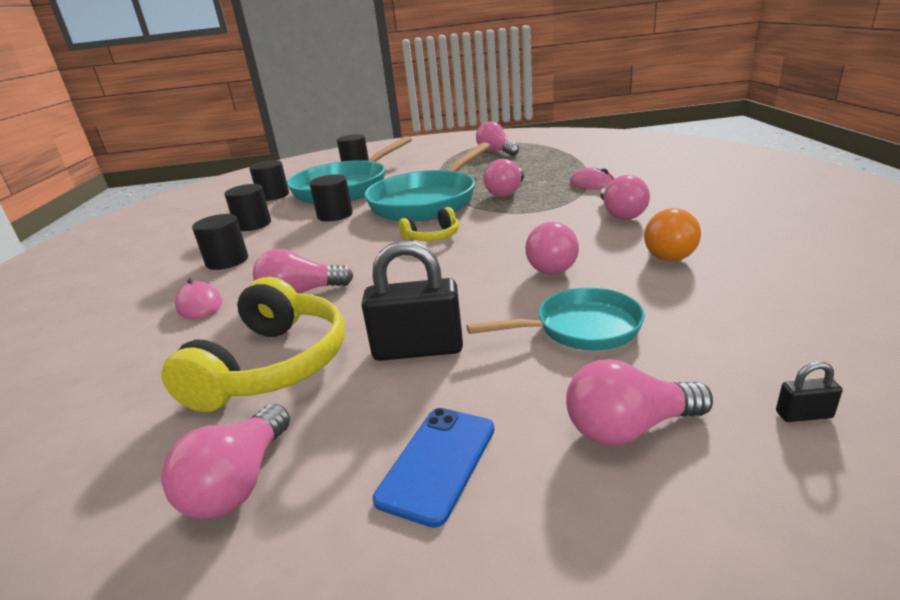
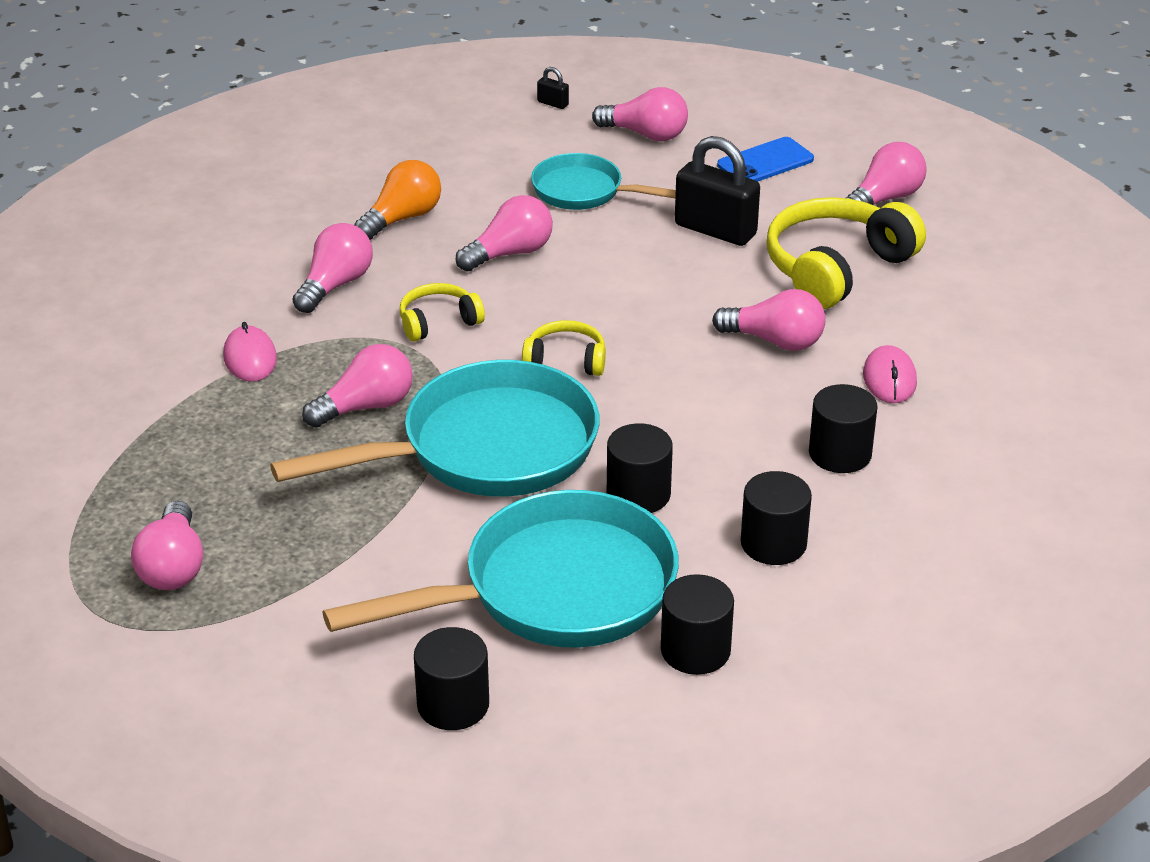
camera: 150 degrees left, 10 degrees up
none -> yellow headphones [400,283,485,342]

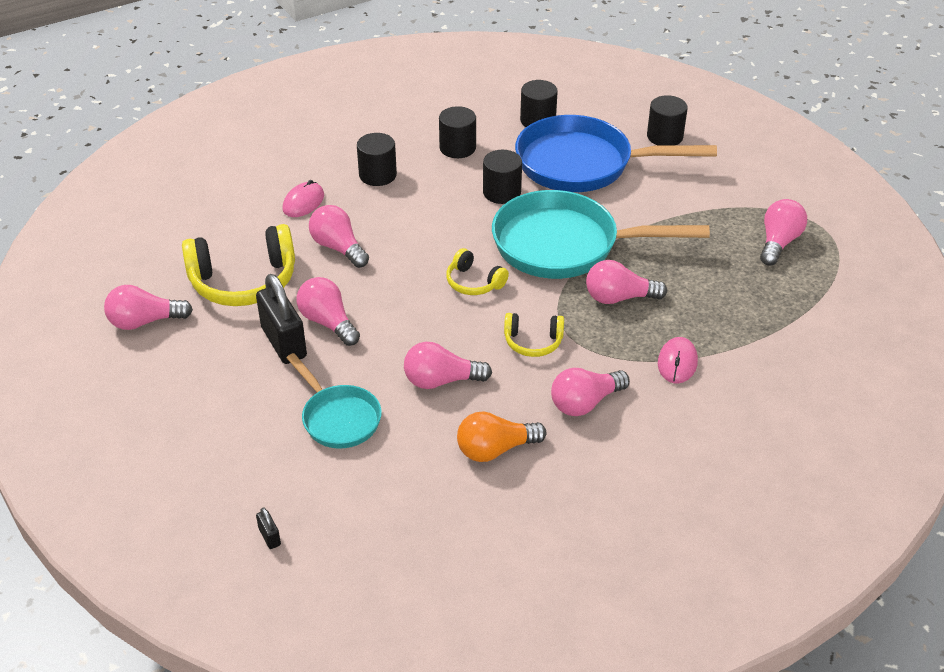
camera: 150 degrees left, 5 degrees up
turquoise pan [322,490,679,648] -> blue pan [515,115,717,192]
pink light bulb [592,87,688,141] -> pink light bulb moved to [297,277,360,346]
blue phone [717,137,814,182] -> none

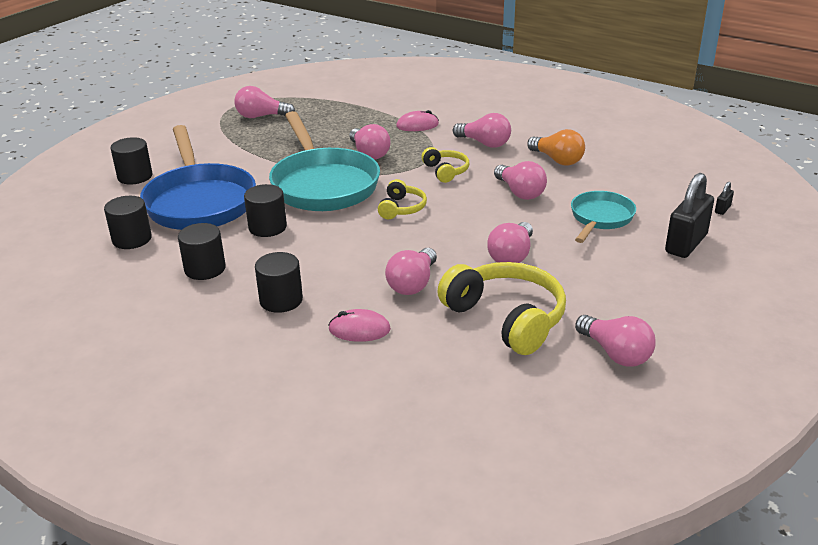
camera: 115 degrees left, 10 degrees down
black padlock [256,274,307,364] -> black padlock moved to [665,173,714,258]

